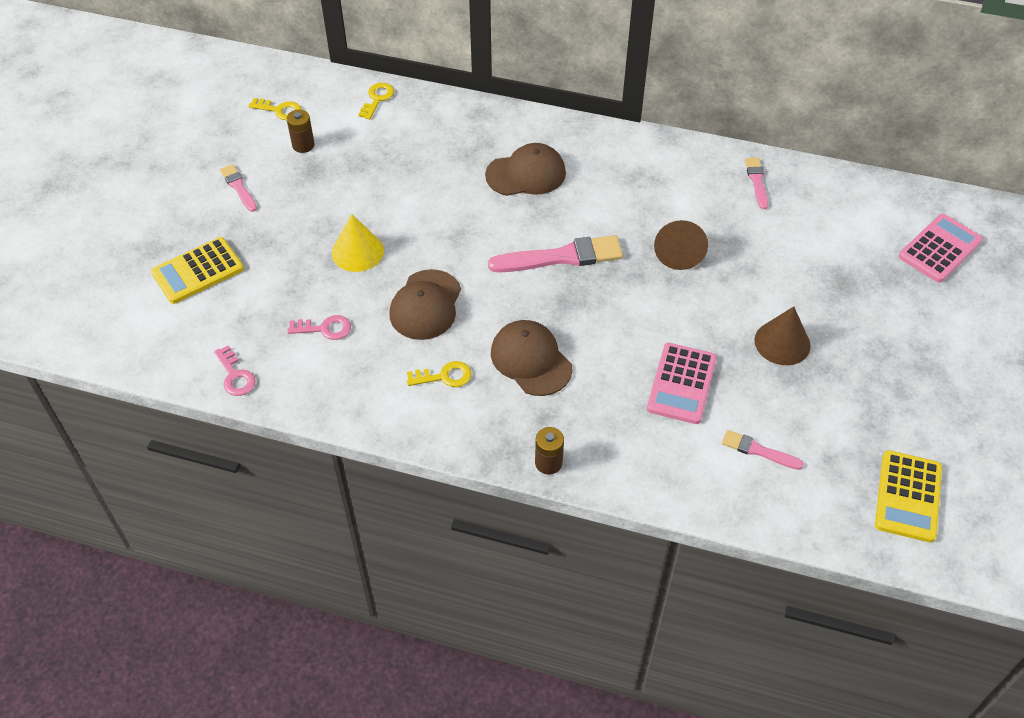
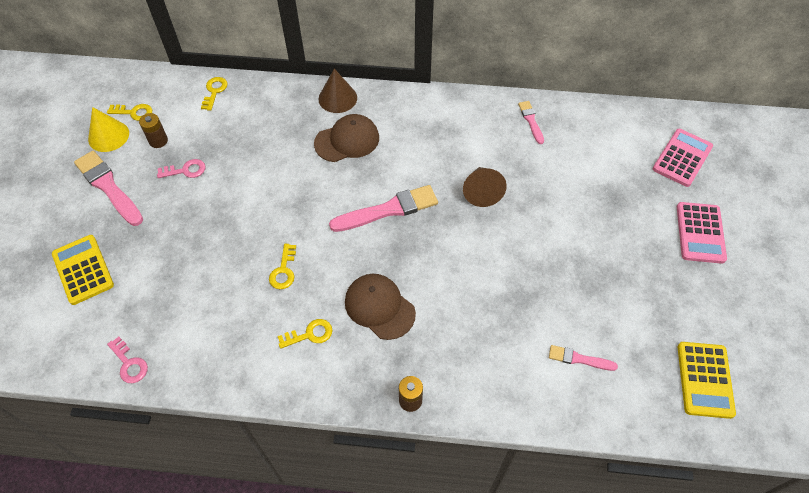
camera: 10 degrees left, 5 degrees up
yellow calculator [151,237,244,304] -> yellow calculator turned 105 degrees clockwise [52,235,114,305]
pink brush [220,164,257,212] -> pink brush [74,151,143,226], size x1.85
pink key [288,315,351,340] -> pink key moved to [157,159,205,178]
yellow cone [332,214,384,272] -> yellow cone moved to [88,107,129,152]
brown cap [389,269,461,340] -> yellow key [269,244,296,289]
pink calculator [647,343,717,424] -> pink calculator moved to [677,202,727,264]
brown cone [755,306,811,365] -> brown cone moved to [318,68,357,113]

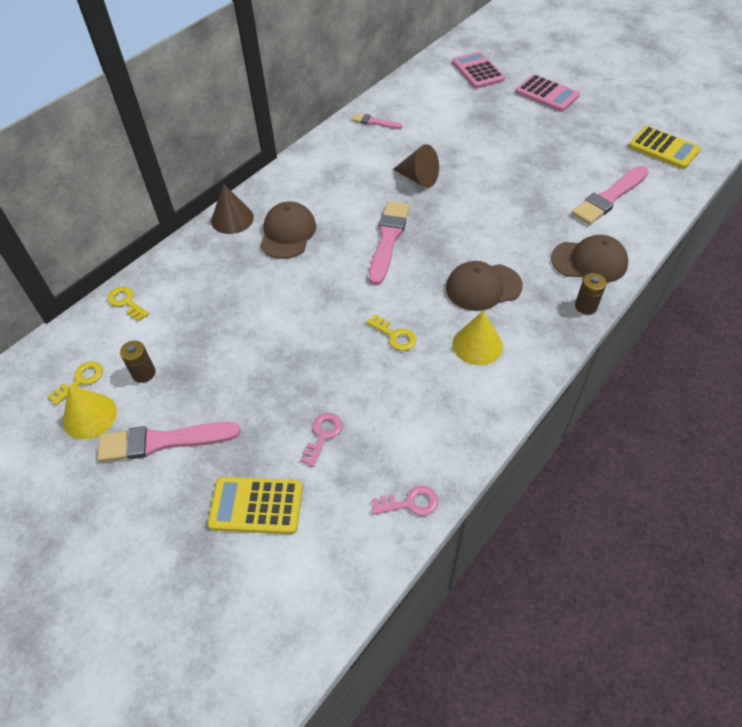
camera: 55 degrees left, 5 degrees down
pink key [157,159,205,178] -> pink key moved to [300,413,343,467]
yellow key [278,319,333,349] -> yellow cone [453,311,503,365]
pink brush [549,345,618,371] -> pink brush [571,166,649,225], size x1.85
none -> brown cap [551,235,628,283]

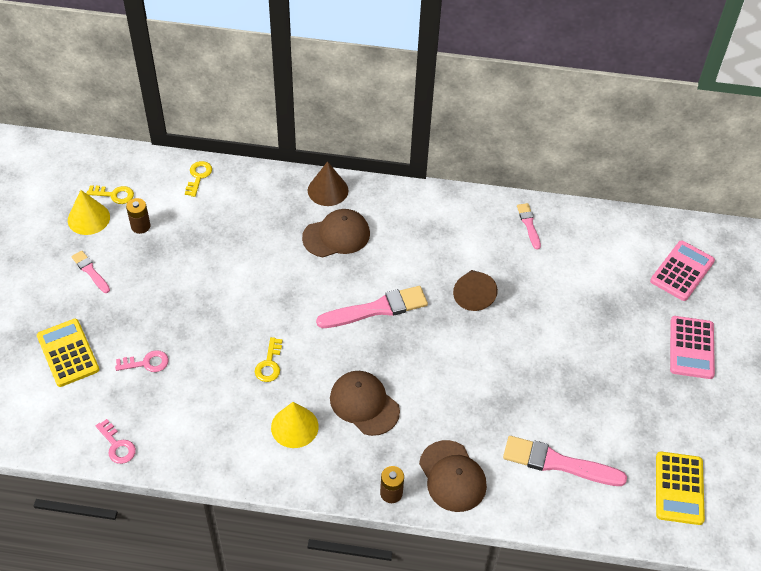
camera: 55 degrees right, 0 degrees up
pink brush [97,422,241,462] -> pink brush [71,251,110,293], size x0.54

